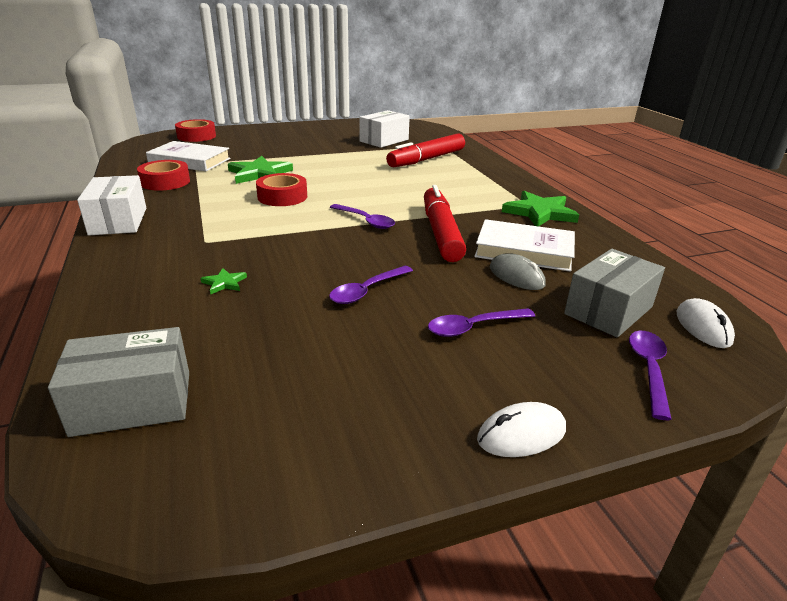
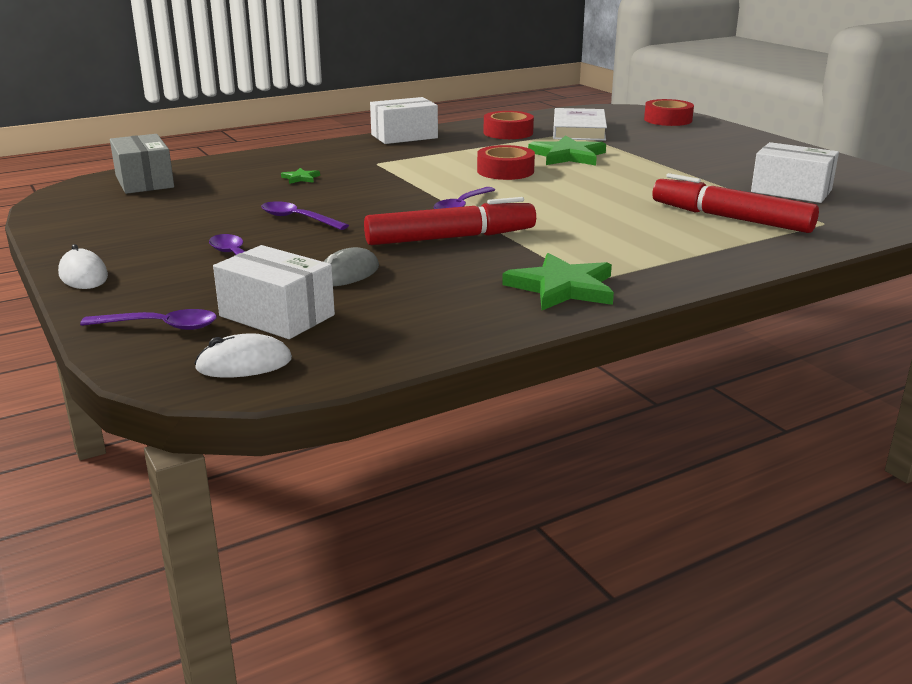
camera: 80 degrees right, 5 degrees down
white book [474,219,575,272] -> none
grey box [564,249,665,337] -> white box [213,245,335,339]

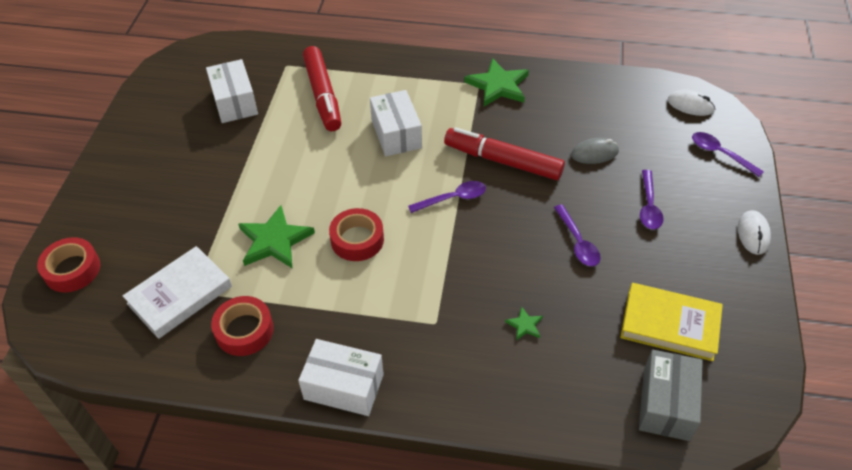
camera: 140 degrees left, 25 degrees up
white box [213,245,335,339] -> white box moved to [370,90,422,156]
none -> yellow book [620,283,723,361]

